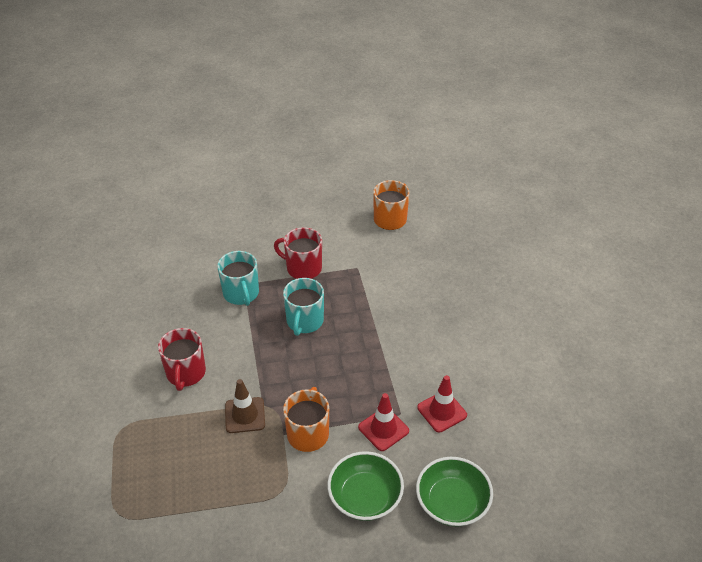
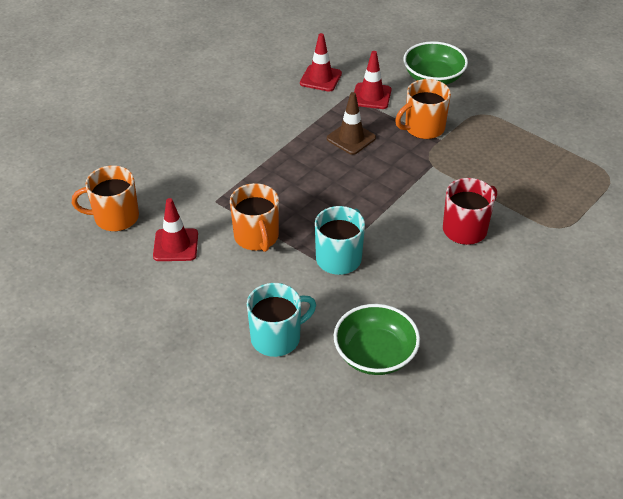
camera: 130 degrees left, 0 degrees up
brown traffic cone [225,379,265,433] -> brown traffic cone moved to [327,92,376,155]
red mug [274,227,322,279] -> orange mug [230,183,279,252]
turquoise mug [283,278,324,336] -> turquoise mug moved to [247,283,316,357]
green bowl [416,457,493,527] -> green bowl moved to [334,304,420,375]
none -> red traffic cone [153,198,198,261]

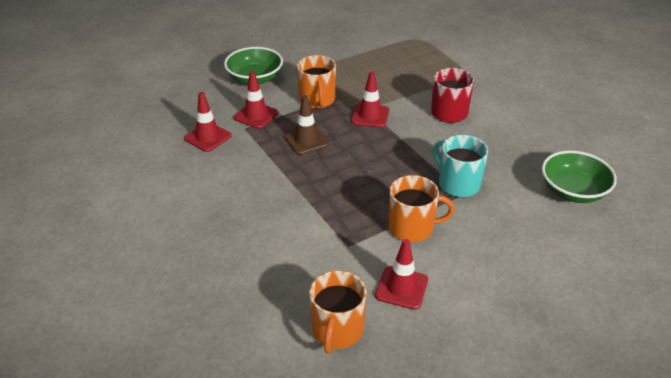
camera: 70 degrees left, 5 degrees down
turquoise mug [247,283,316,357] -> none
none -> red traffic cone [351,71,389,128]

